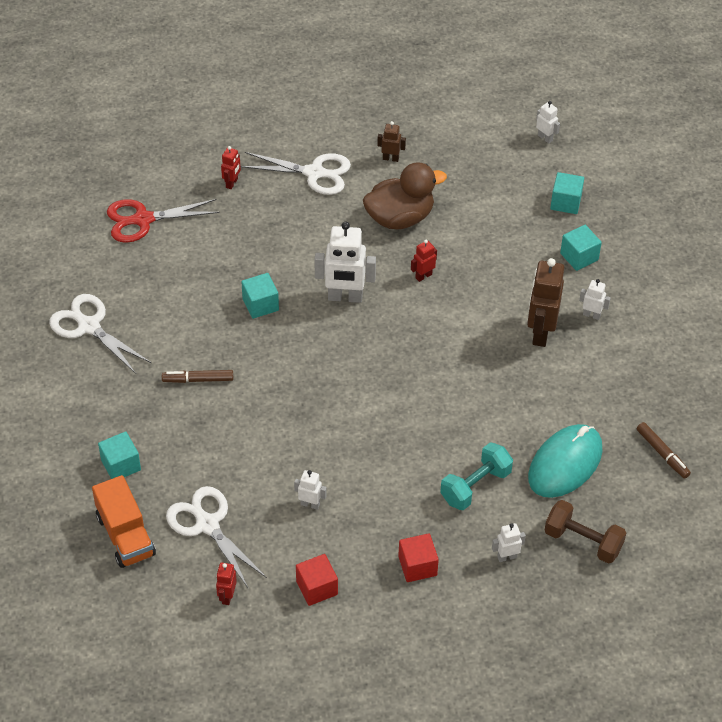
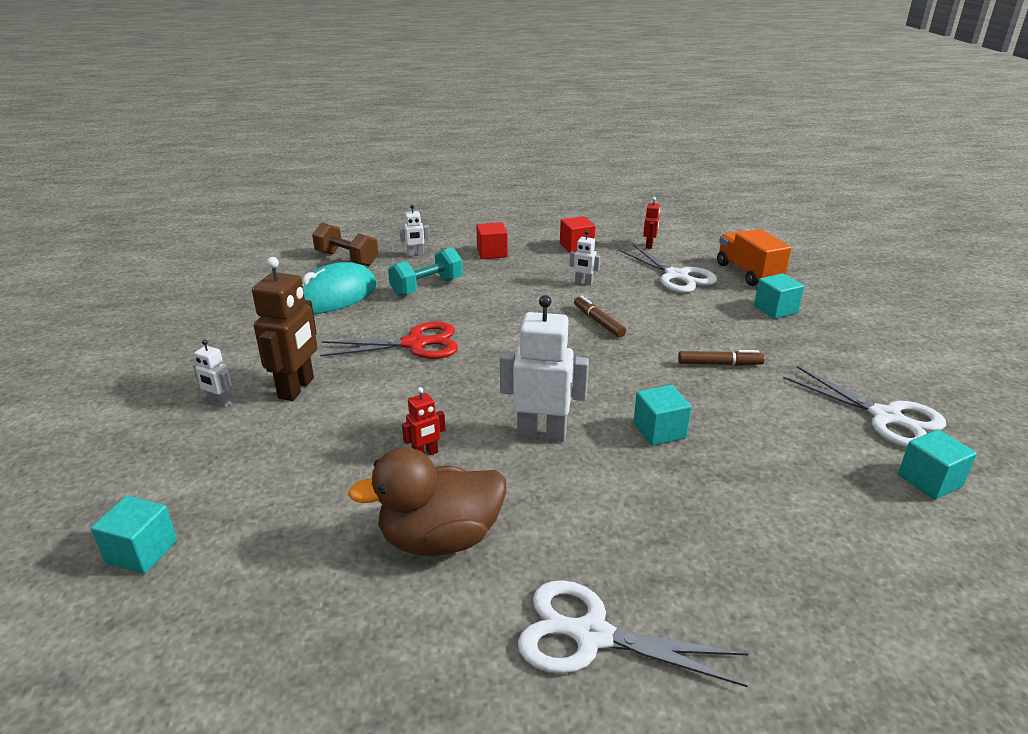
camera: 175 degrees left, 20 degrees down
red scissors [107,199,220,243] -> red scissors moved to [320,322,458,359]
red robot [221,146,241,189] -> none
brown robot [377,121,406,162] -> none
white robot [536,101,560,143] -> none
turquoise cube [560,225,602,271] -> turquoise cube moved to [898,429,977,500]
brown marker [637,422,691,479] -> brown marker moved to [574,296,626,338]

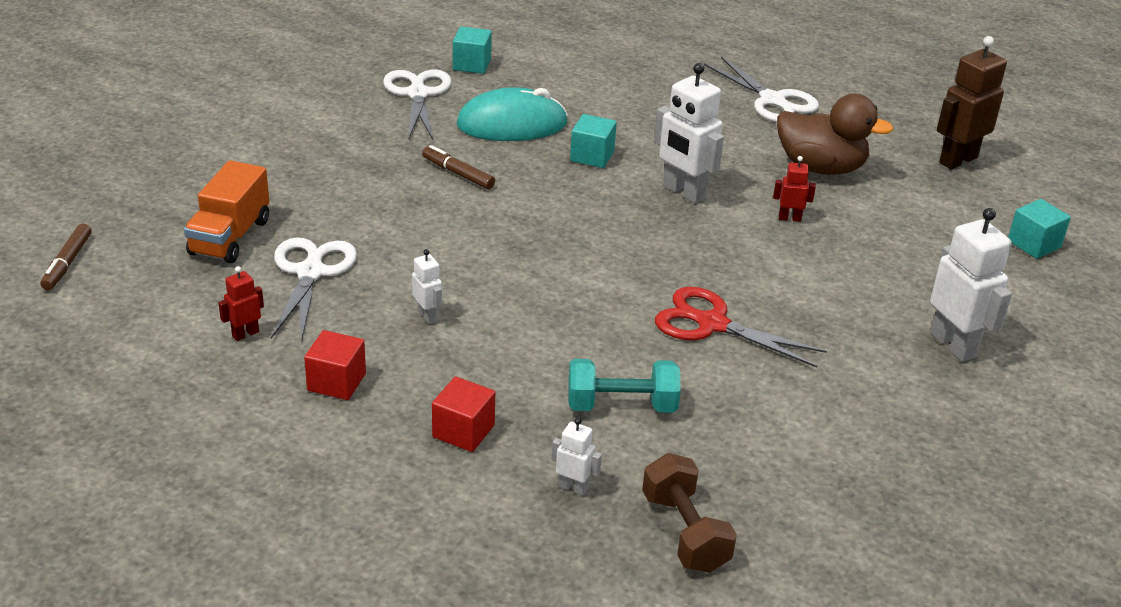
camera: 145 degrees left, 5 degrees up
white robot [193,339,231,407] -> white robot [930,208,1012,362], size x2.01
brown robot [252,257,318,401] -> brown robot moved to [937,36,1007,170]
turquoise mouse [302,262,377,314] -> turquoise mouse moved to [457,87,568,141]
brown marker [574,296,626,338] -> brown marker moved to [40,224,92,290]
turquoise cube [754,273,804,319] -> none

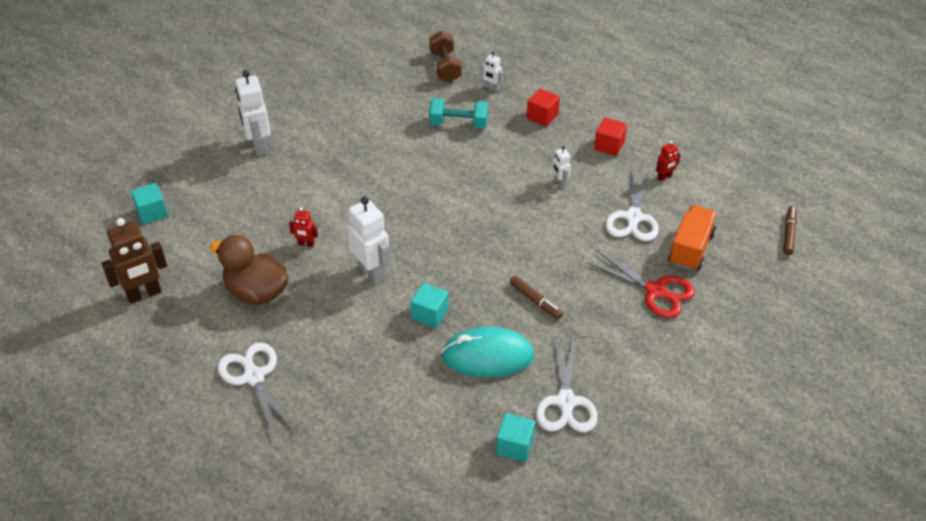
camera: 170 degrees left, 10 degrees up
red scissors [655,287,827,368] -> red scissors moved to [587,251,695,318]

